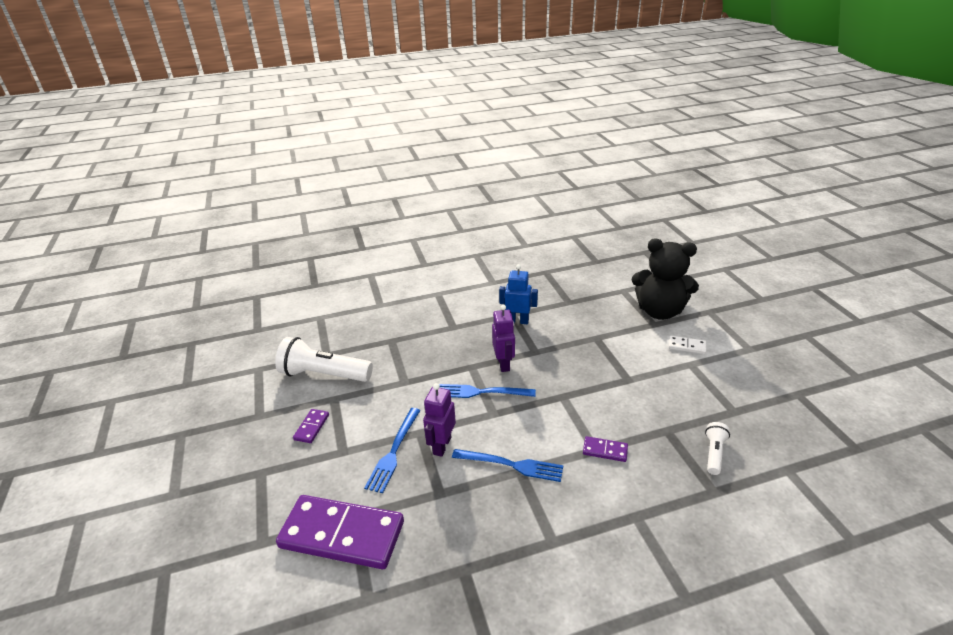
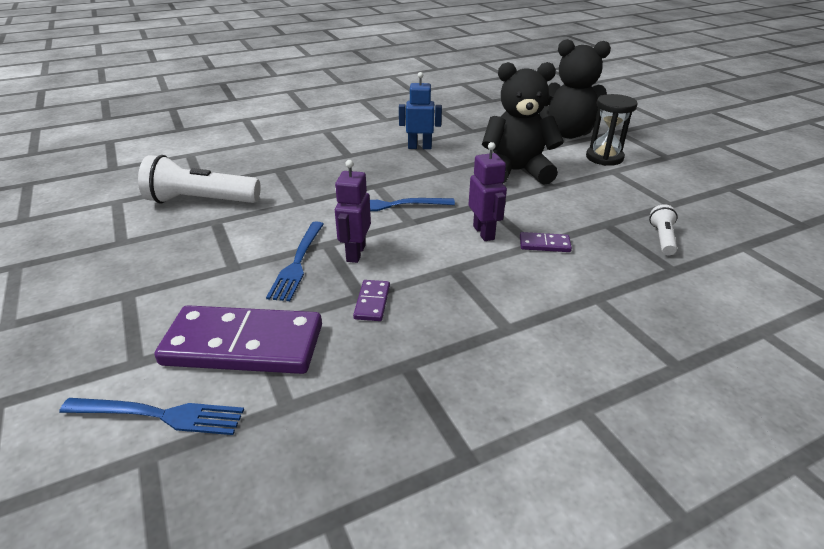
camera: 10 degrees left, 0 degrees up
purple domino [293,409,329,443] -> purple domino moved to [353,280,390,321]
blue fork [452,449,563,482] -> blue fork moved to [59,398,244,435]
purple robot [492,305,515,372] -> purple robot moved to [469,142,507,241]
white domino [669,336,706,354] -> black hourglass [586,94,638,166]
none -> black teddy bear [482,62,564,185]

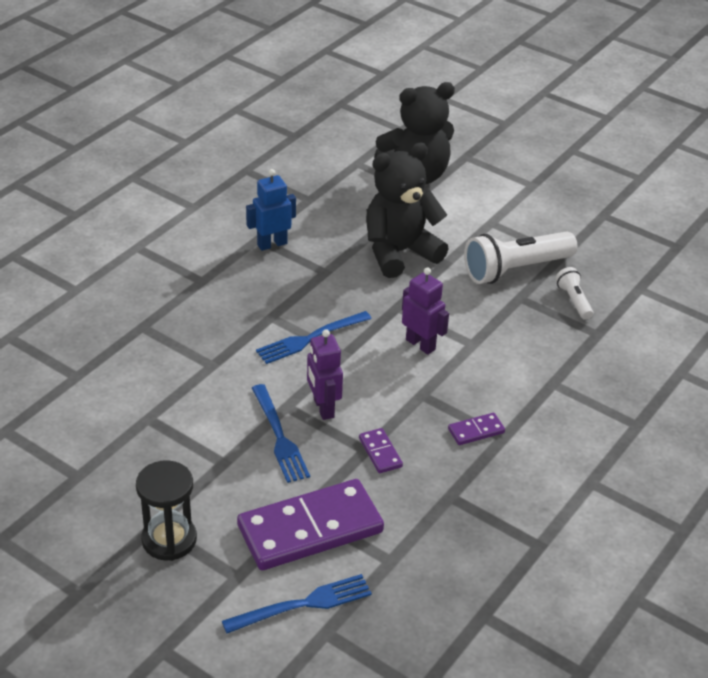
camera: 30 degrees left, 5 degrees up
white flashlight [138,155,260,203] -> white flashlight moved to [464,231,577,284]
purple domino [520,232,572,252] -> purple domino moved to [448,413,505,445]
black hourglass [586,94,638,166] -> black hourglass moved to [136,460,197,561]

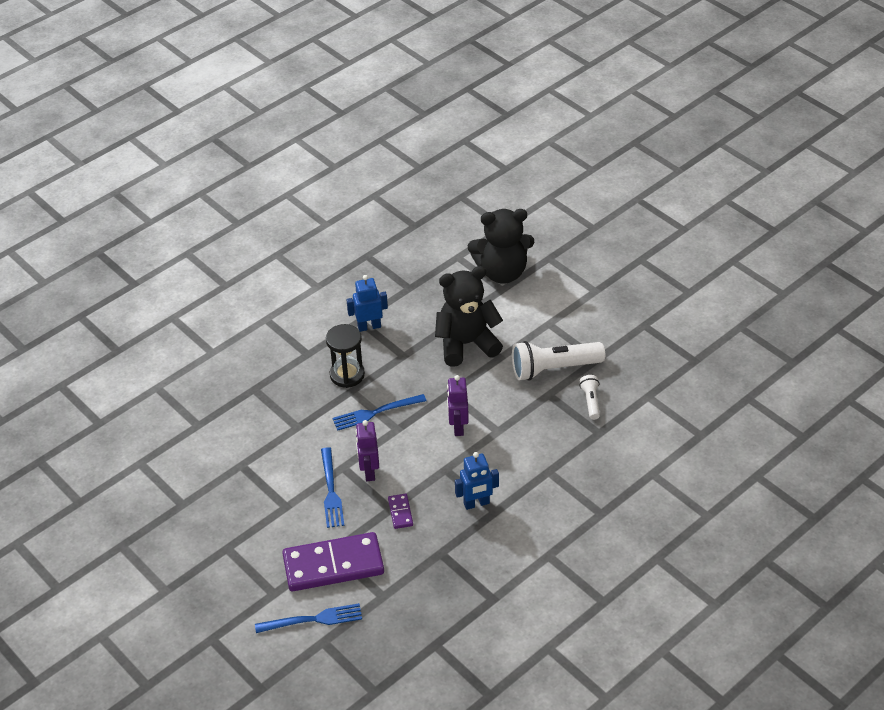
camera: 15 degrees right, 5 degrees up
black hourglass [136,460,197,561] -> black hourglass moved to [326,324,365,388]
purple robot [402,267,449,355] -> purple robot turned 150 degrees counterclockwise [447,375,469,436]
purple domino [448,413,505,445] -> blue robot [455,452,499,510]

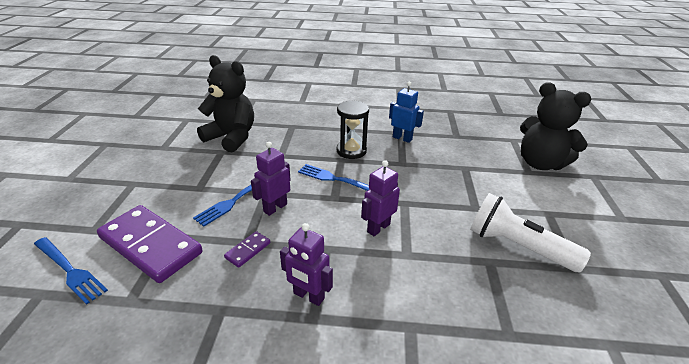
camera: 45 degrees right, 10 degrees down
black teddy bear [435,266,503,367] -> black teddy bear moved to [197,55,254,153]
blue robot [455,452,499,510] -> purple robot [280,223,333,306]
white flashlight [579,375,600,420] -> none

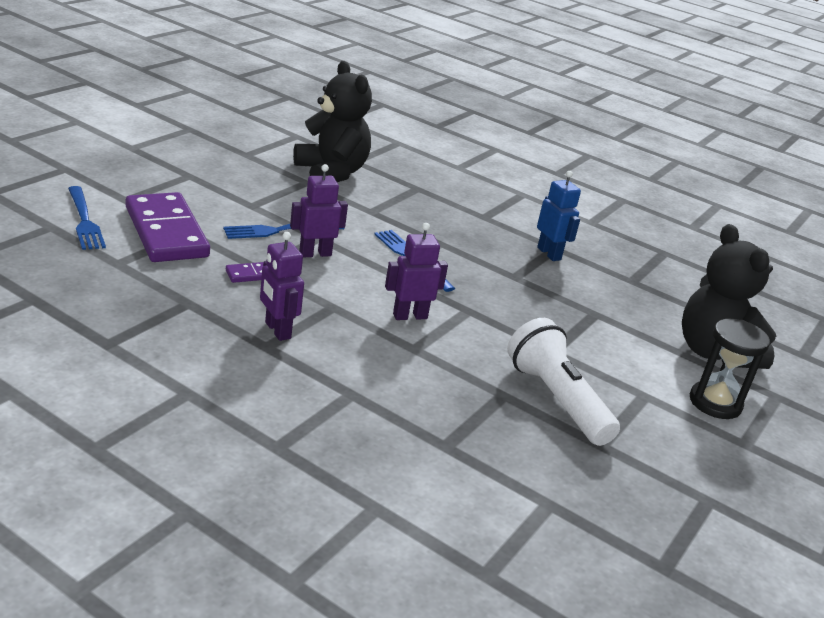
camera: 25 degrees right, 5 degrees down
black hourglass [337,100,369,159] -> black hourglass moved to [690,319,770,419]

